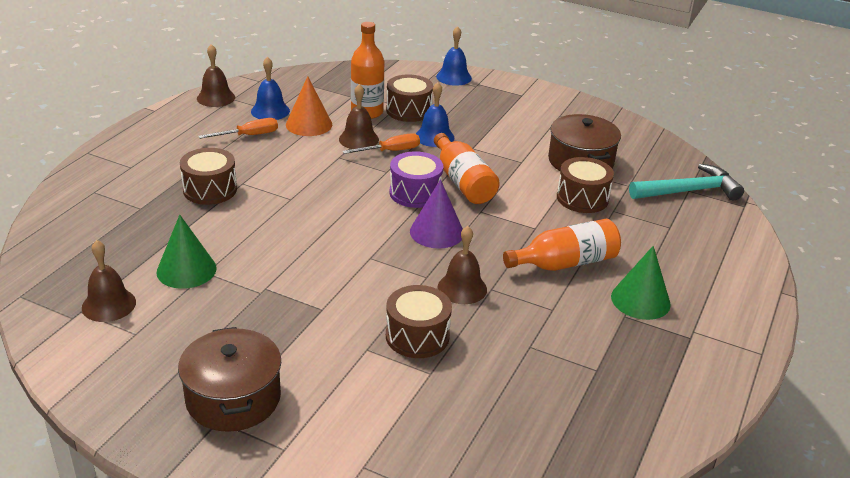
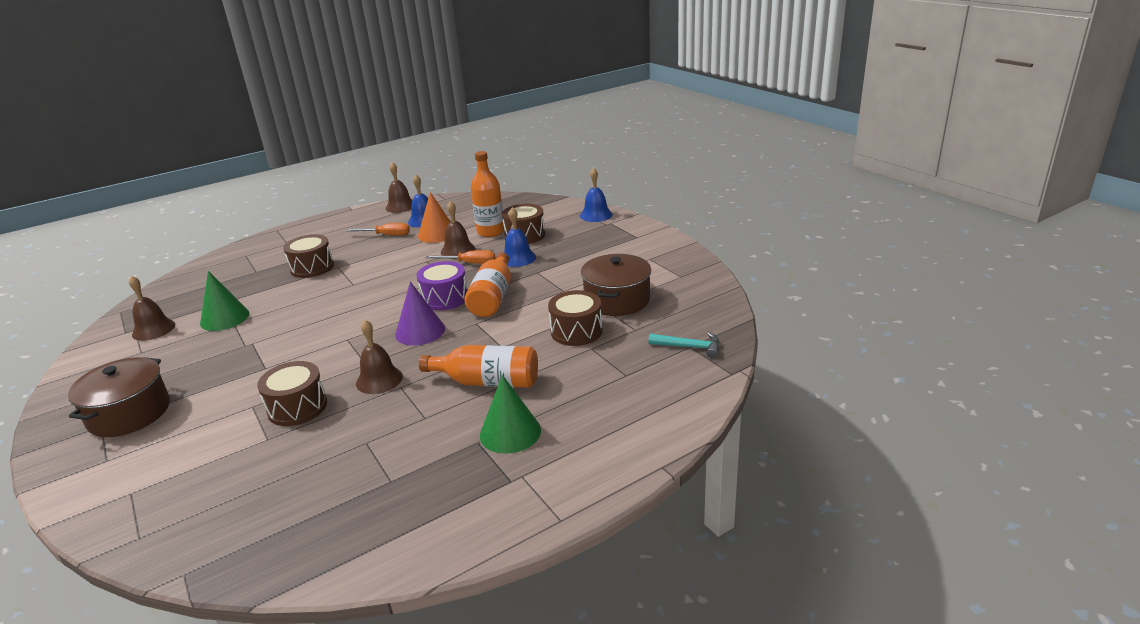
camera: 35 degrees right, 5 degrees down
turquoise hammer [629,164,744,200] -> turquoise hammer [648,333,719,358], size x0.60

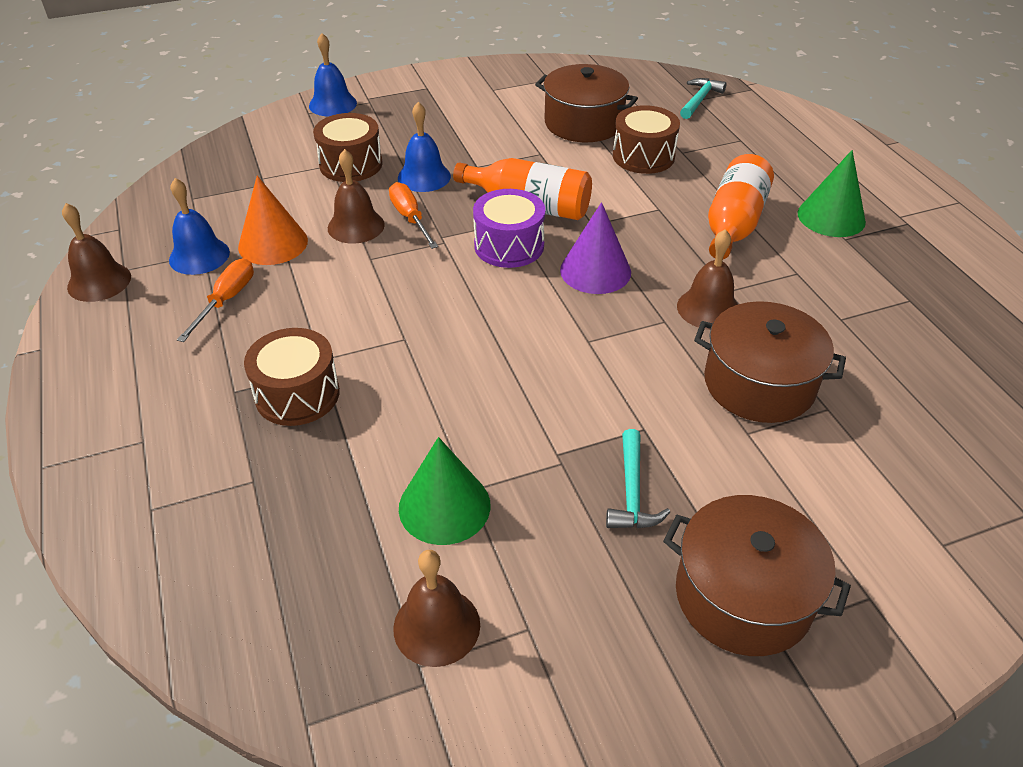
camera: 80 degrees left, 15 degrees up
brown drum [257,361,327,426] -> brown pot [694,301,846,423]
orange screwdriver [425,250,495,264] -> orange screwdriver turned 45 degrees counterclockwise [389,182,438,249]
orange bottle [471,151,504,237] -> none
none -> turquoise hammer [606,429,670,528]

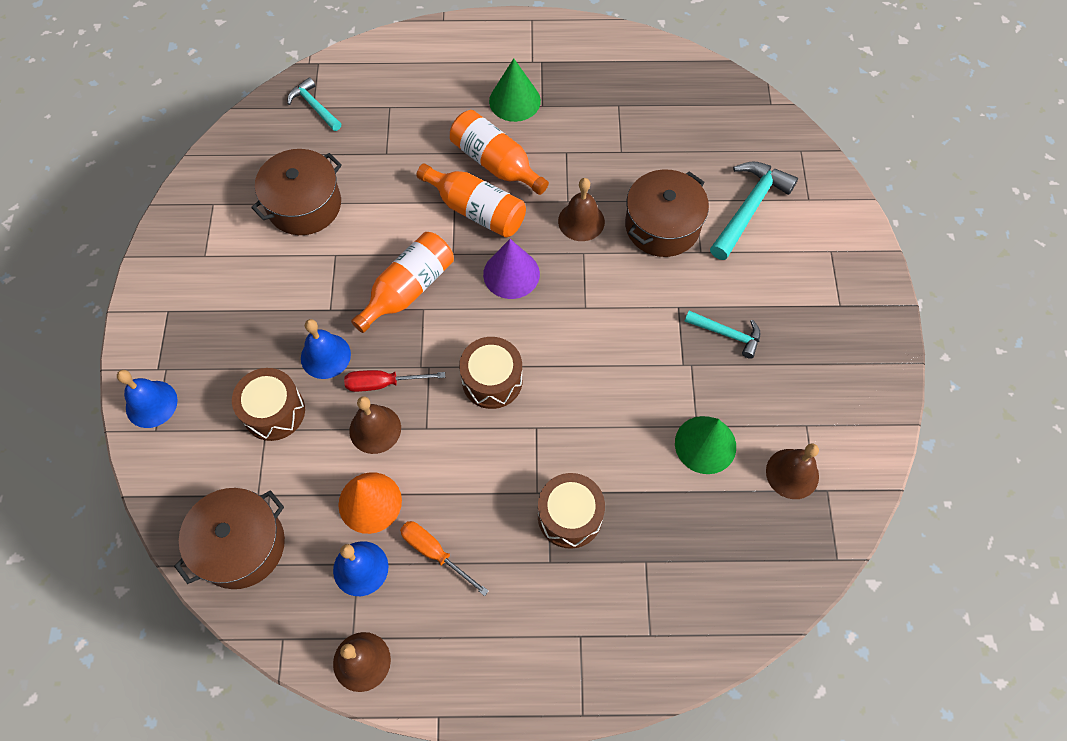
camera: 70 degrees left, 20 degrees up
orange screwdriver [389,182,438,249] -> red screwdriver [344,370,445,392]
purple drum [473,189,545,268] -> none
brown drum [613,105,680,174] -> brown drum moved to [459,337,523,409]
brown pot [663,495,851,656] -> brown pot moved to [174,488,285,589]
none -> orange bottle [416,163,526,238]
none -> turquoise hammer [710,161,798,260]

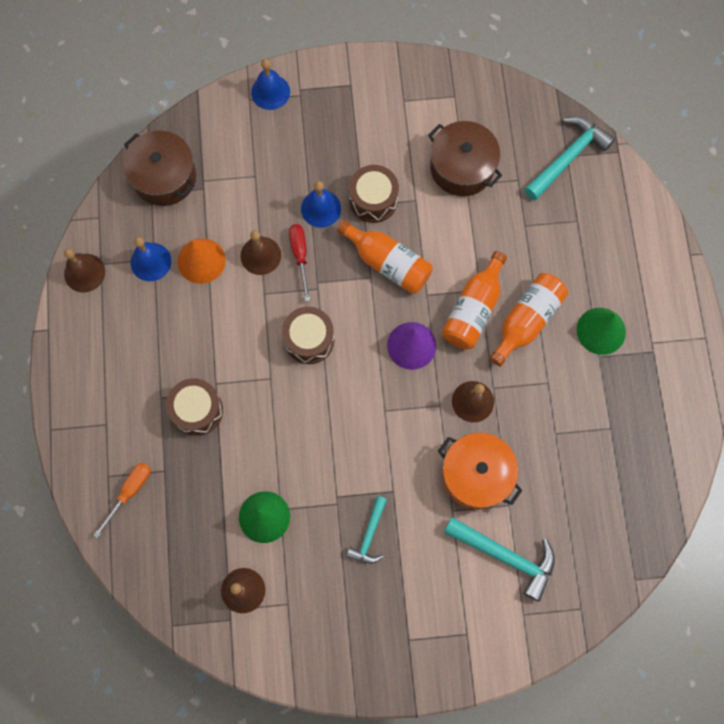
camera: 85 degrees right, 10 degrees up
brown drum [232,368,305,441] -> brown drum moved to [349,165,399,223]
turquoise hammer [287,77,341,131] -> turquoise hammer [524,116,615,200], size x1.67
orange screwdriver [400,521,489,596] -> orange screwdriver moved to [93,463,151,538]
brown pot [625,169,709,257] -> orange pot [438,433,523,510]

